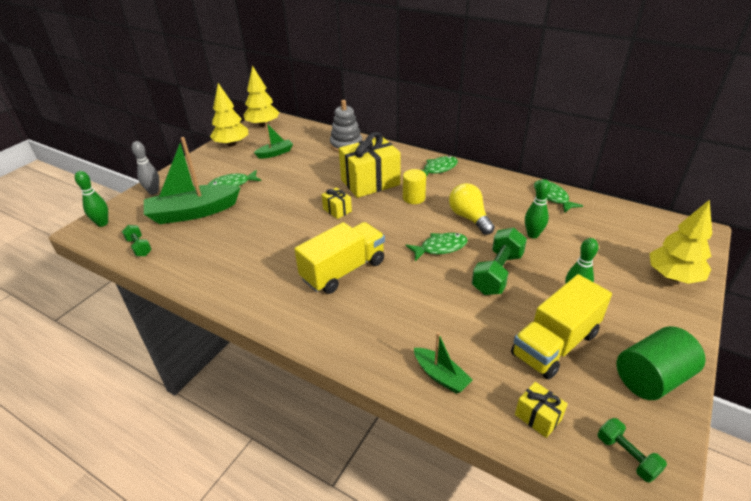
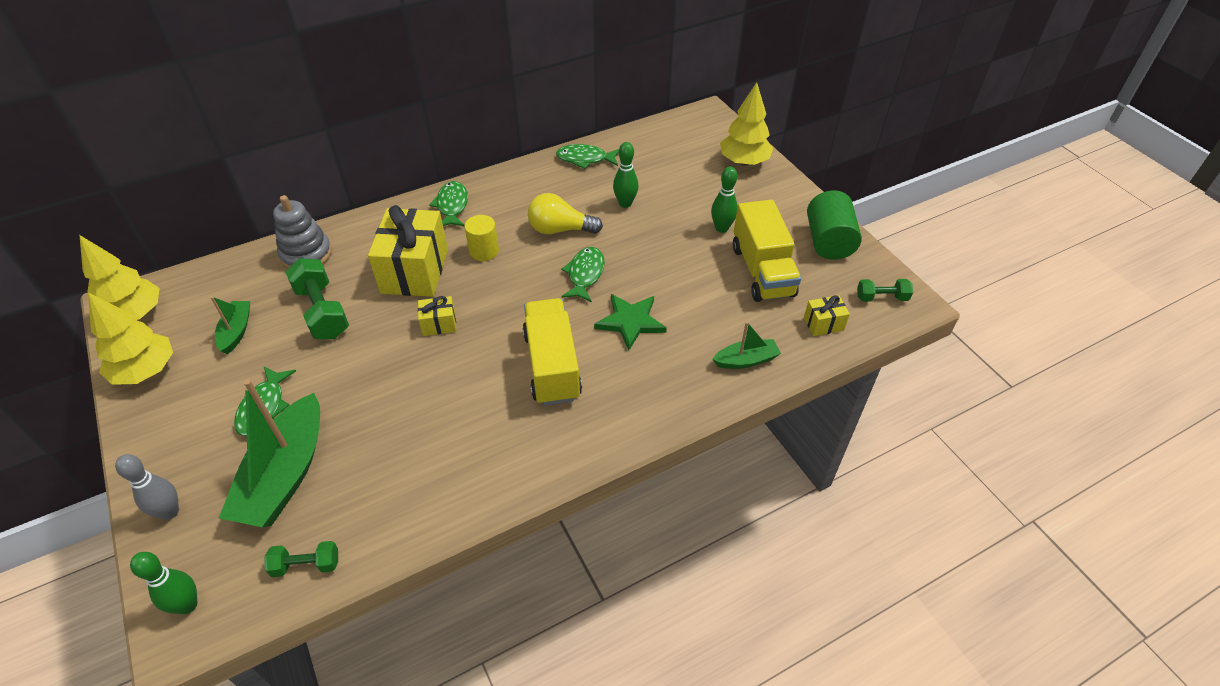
camera: 60 degrees left, 10 degrees up
green dumbbell [472,228,527,295] -> green dumbbell moved to [285,258,349,339]
none -> green star [594,294,667,351]

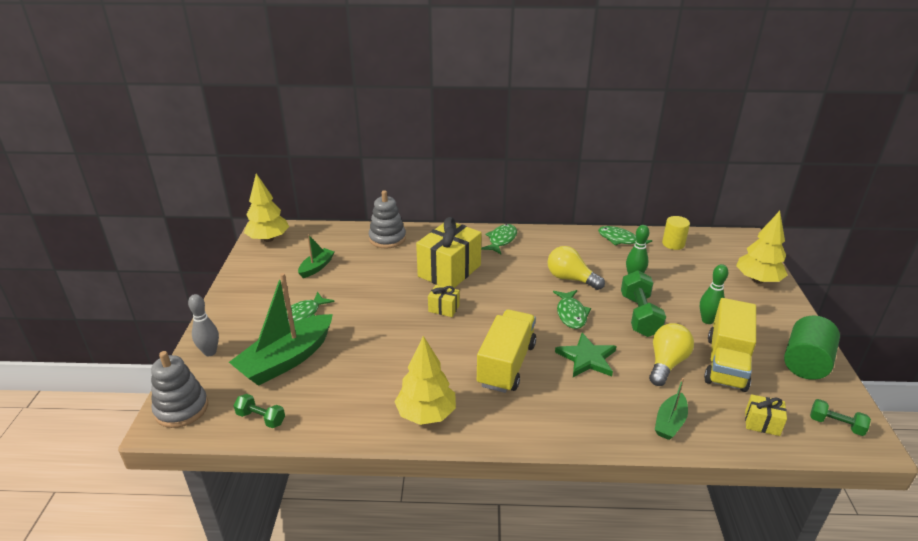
camera: 30 degrees right, 15 degrees down
yellow tree [88,292,173,385] -> yellow tree moved to [395,336,456,425]
green bowling pin [130,552,197,614] -> grey stacking toy [151,351,208,428]
green dumbbell [285,258,349,339] -> green dumbbell moved to [621,270,666,337]
yellow cylinder [464,215,499,261] -> yellow cylinder moved to [662,216,690,250]
green fish [561,247,605,302] -> green fish turned 135 degrees clockwise [553,290,591,329]
green boat [712,322,781,369] -> green boat turned 105 degrees clockwise [655,378,688,440]
none -> yellow light bulb [649,323,694,386]

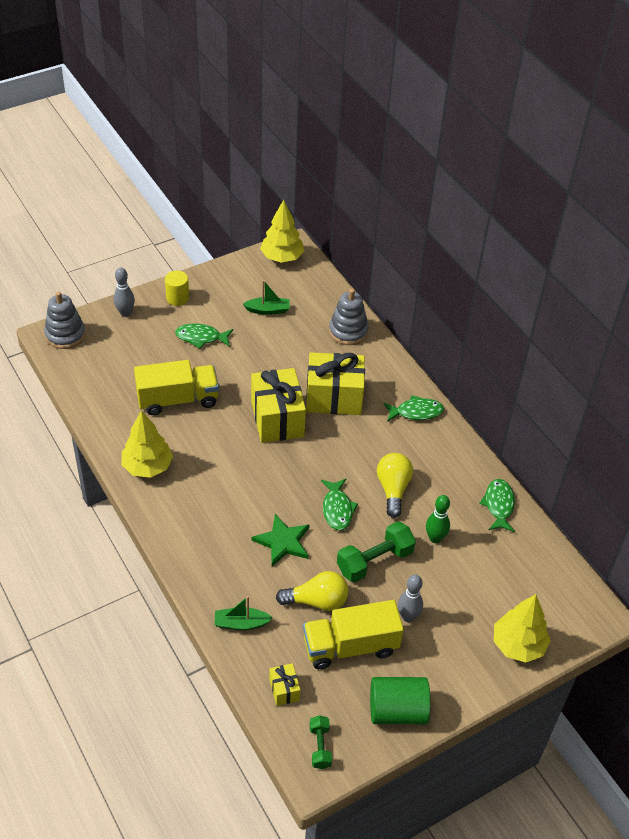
camera: 55 degrees right, 15 degrees up
green boat [229,273,333,386] -> none
green dumbbell [233,394,285,428] -> none
yellow gift [428,285,459,317] -> yellow gift [251,368,306,443], size x2.19
yellow truck [477,309,536,393] -> yellow truck moved to [134,360,219,415]
green fish [553,290,591,329] -> green fish turned 60 degrees counterclockwise [321,479,358,531]
yellow cylinder [662,216,690,250] -> yellow cylinder moved to [165,271,189,306]
green bowling pin [700,264,728,324] -> grey bowling pin [398,575,423,622]

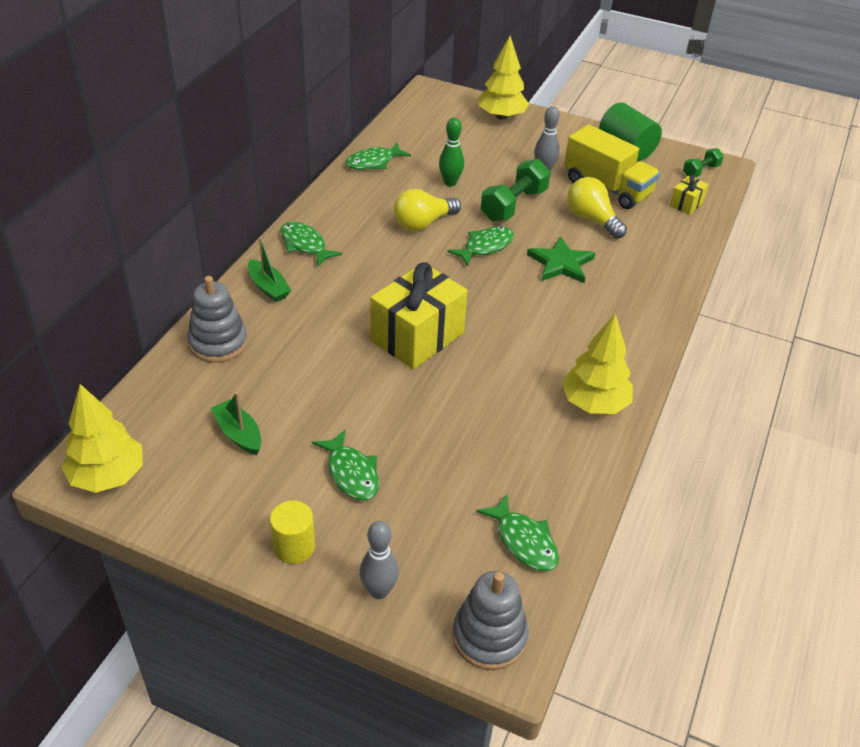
camera: 125 degrees left, 5 degrees down
yellow truck [134,360,219,415] -> none
green boat [215,596,273,630] -> green boat moved to [248,237,291,302]
yellow gift [306,352,365,415] -> none
green dumbbell [337,521,416,582] -> green dumbbell turned 75 degrees counterclockwise [481,159,550,222]
none -> green fish [476,494,559,571]

